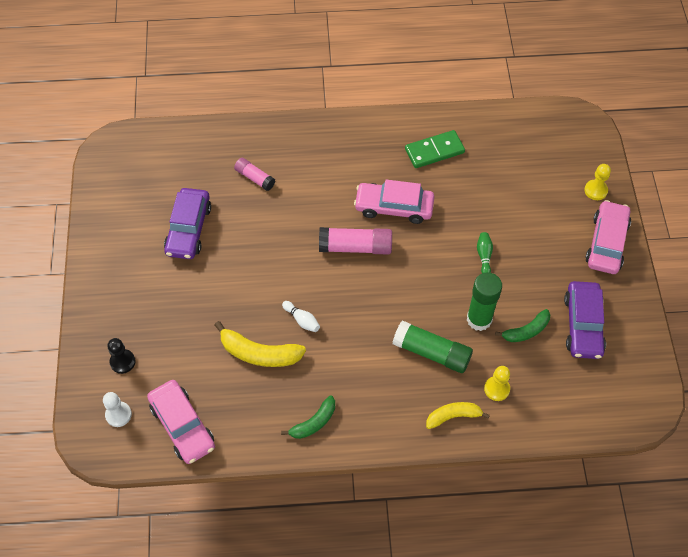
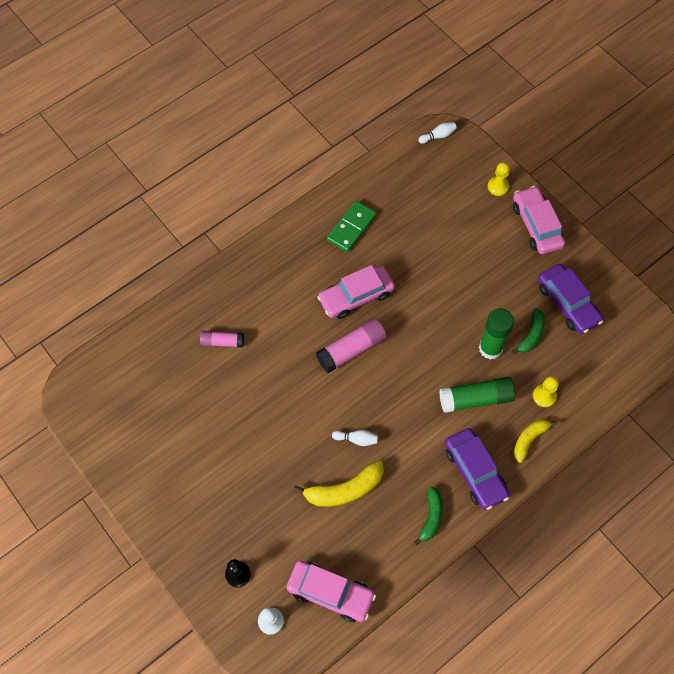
camera: 35 degrees left, 5 degrees up
purple car [164,188,211,259] -> purple car moved to [445,428,510,510]
green bowling pin [477,232,493,273] -> none
none -> white bowling pin [418,122,457,144]

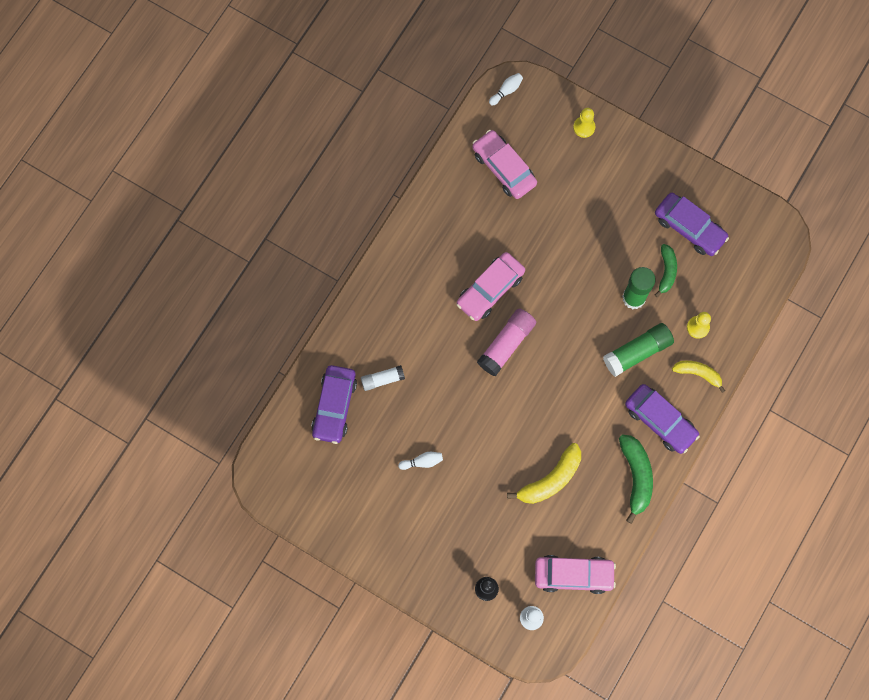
camera: 20 degrees left, 10 degrees up
pink glue stick [200,331,244,347] -> white glue stick [361,365,405,391]
green domino [327,201,377,252] -> none
white bowling pin [332,430,378,446] -> white bowling pin moved to [398,452,443,470]
green banana [414,486,443,546] -> green banana [619,434,653,524], size x1.54
pink car [513,186,565,254] -> pink car moved to [472,130,537,199]
yellow banana [514,419,558,463] -> yellow banana turned 90 degrees clockwise [672,361,725,393]
none -> purple car [311,365,357,444]

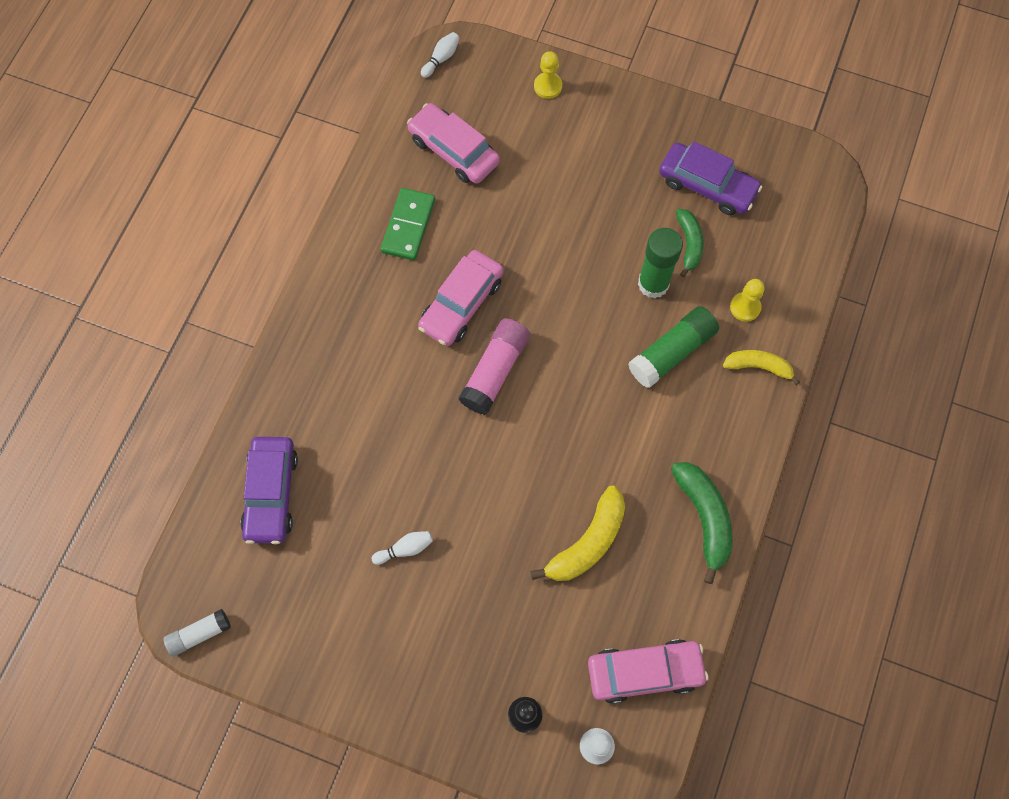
camera: 10 degrees left, 5 degrees down
white glue stick [361,365,405,391] -> white glue stick moved to [163,609,231,657]
purple car [625,384,700,454] -> none
none -> green domino [381,188,435,261]

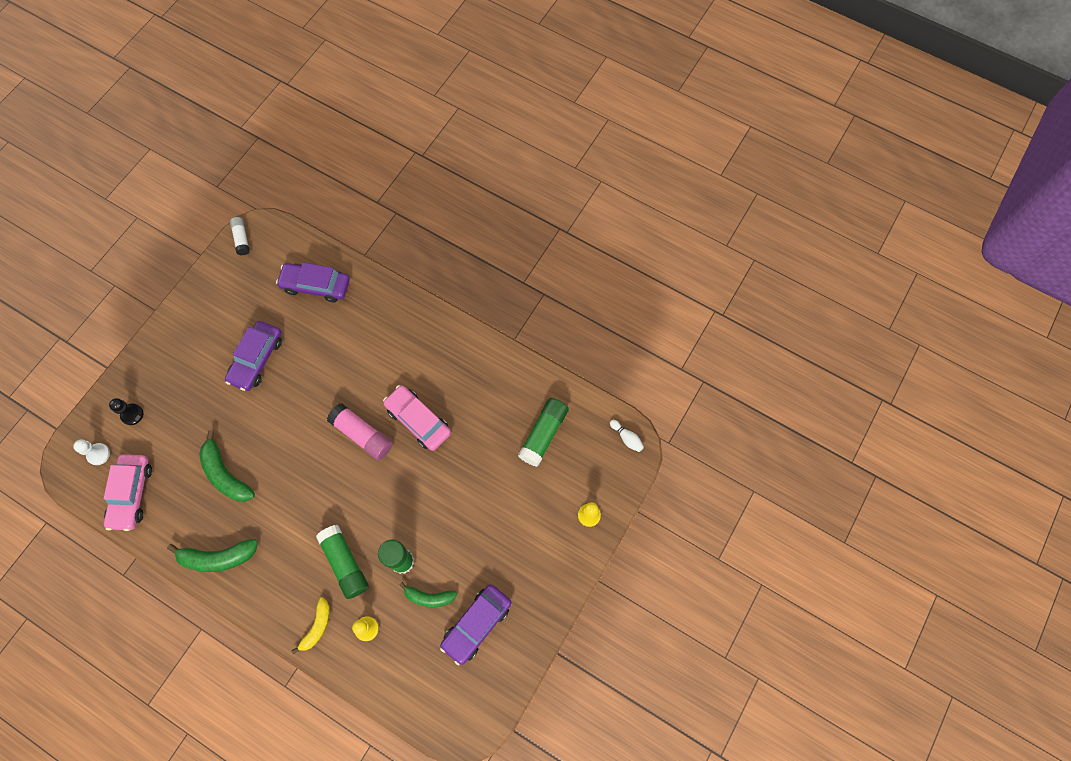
camera: 100 degrees right, 0 degrees up
white bowling pin [372,531,433,565] -> purple car [225,321,282,391]
green domino [381,188,435,261] -> none
pink car [407,103,500,184] -> green glue stick [518,398,569,467]
yellow banana [530,486,625,581] -> green banana [199,430,255,502]

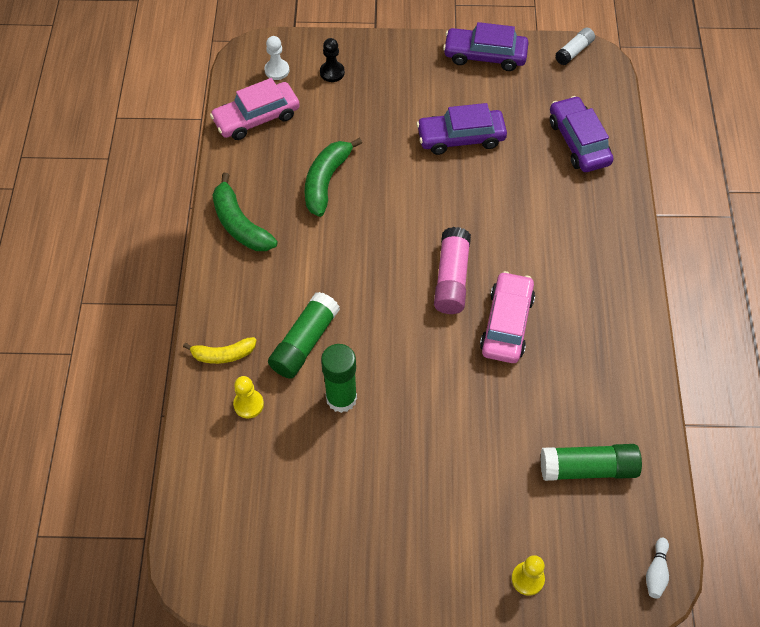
camera: 60 degrees right, 10 degrees down
green banana [400,582,457,607] -> none
purple car [440,584,511,665] -> purple car moved to [443,22,529,71]

